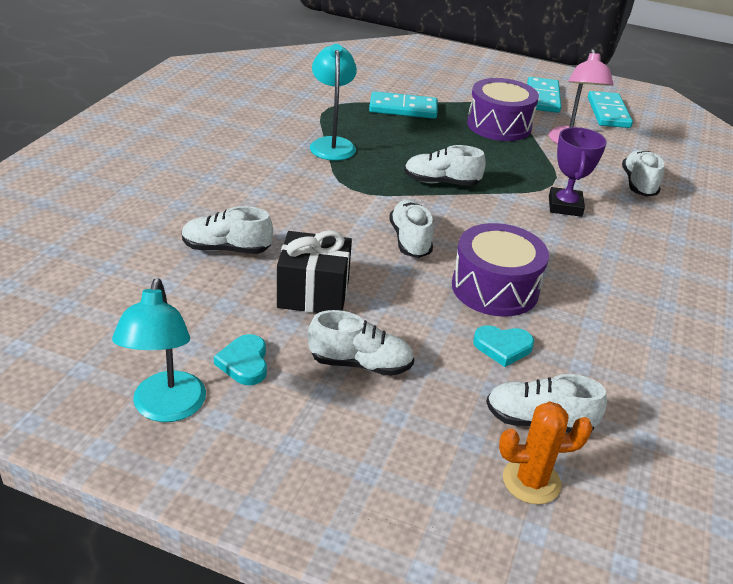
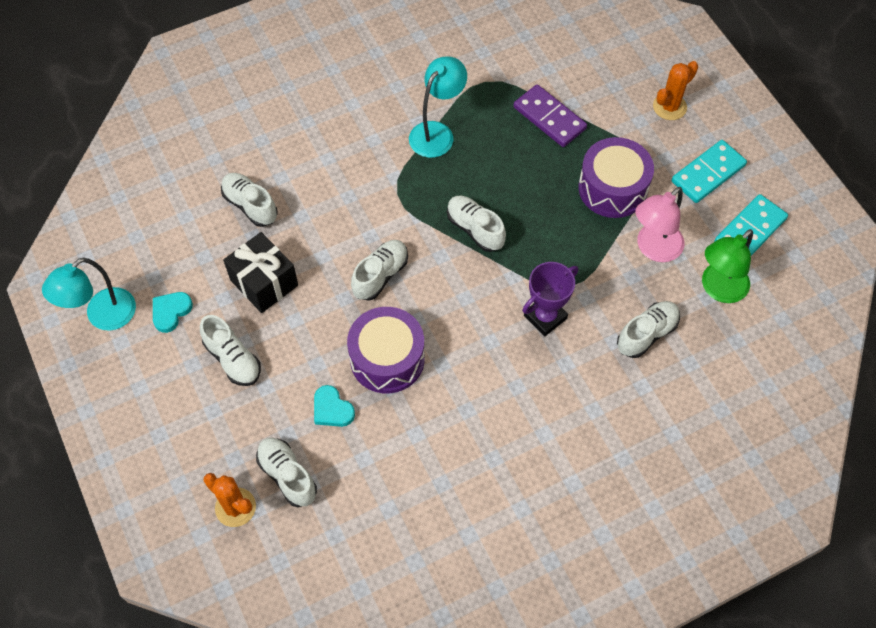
camera: 45 degrees right, 25 degrees up
turquoise domino [369,91,438,119] -> purple domino [514,84,587,147]
none -> orange cactus [653,61,698,120]
none -> green lamp [702,229,753,303]

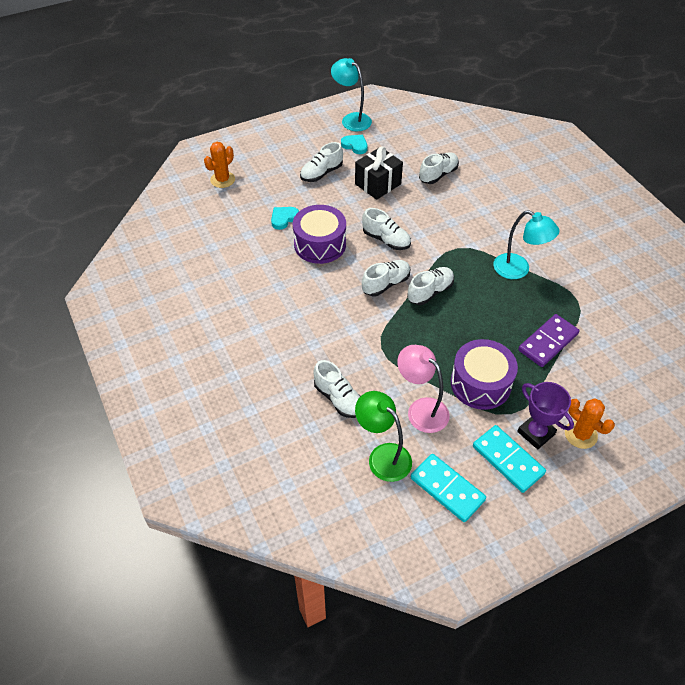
camera: 90 degrees right, 10 degrees down
white shoe [256,438,317,507] -> white shoe moved to [362,260,411,296]
purple trophy [522,262,578,337] -> purple trophy moved to [517,382,574,449]

